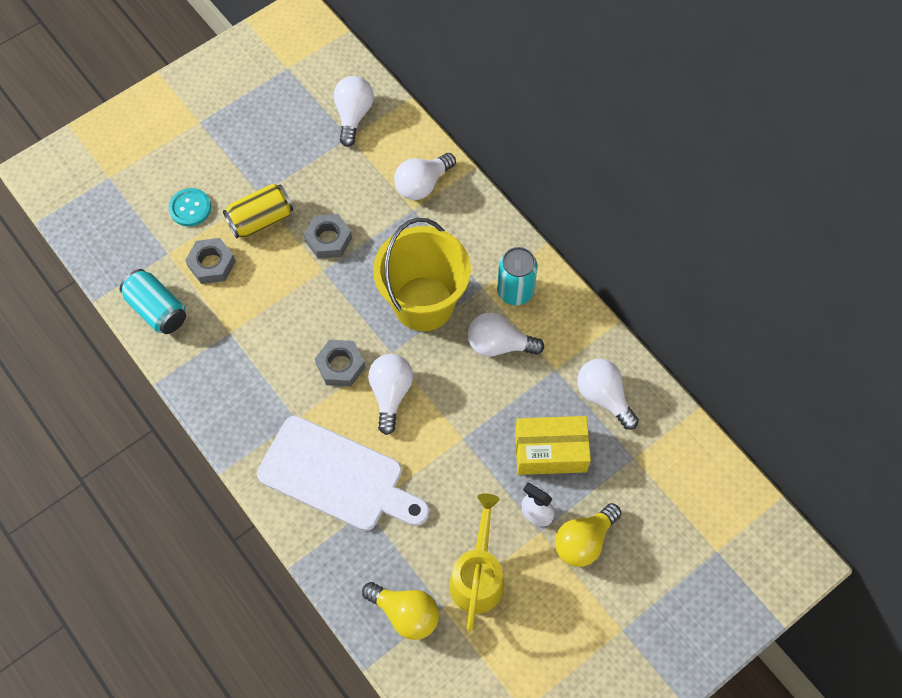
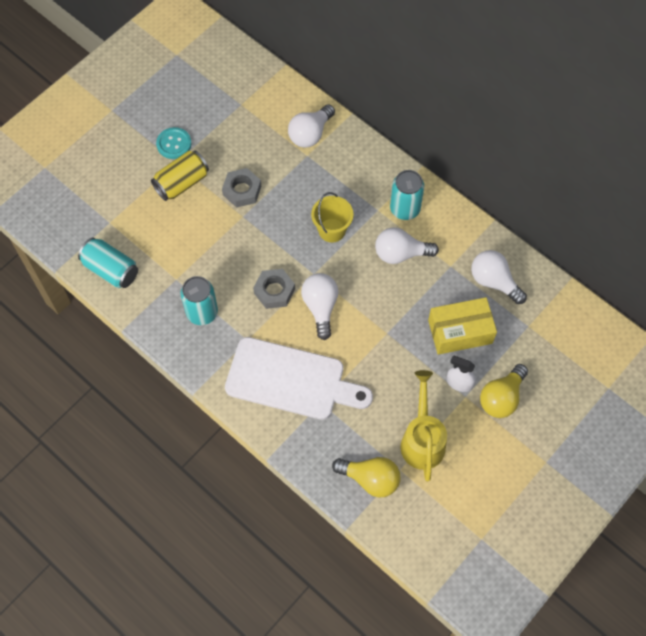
camera: 10 degrees left, 0 degrees up
turquoise button [169,188,211,227] -> turquoise button moved to [156,127,191,159]
grey nut [185,238,236,284] -> none
white light bulb [334,76,374,147] -> none
yellow bucket [373,218,471,331] -> yellow bucket [311,192,353,243], size x0.53
none -> turquoise can [180,276,218,325]

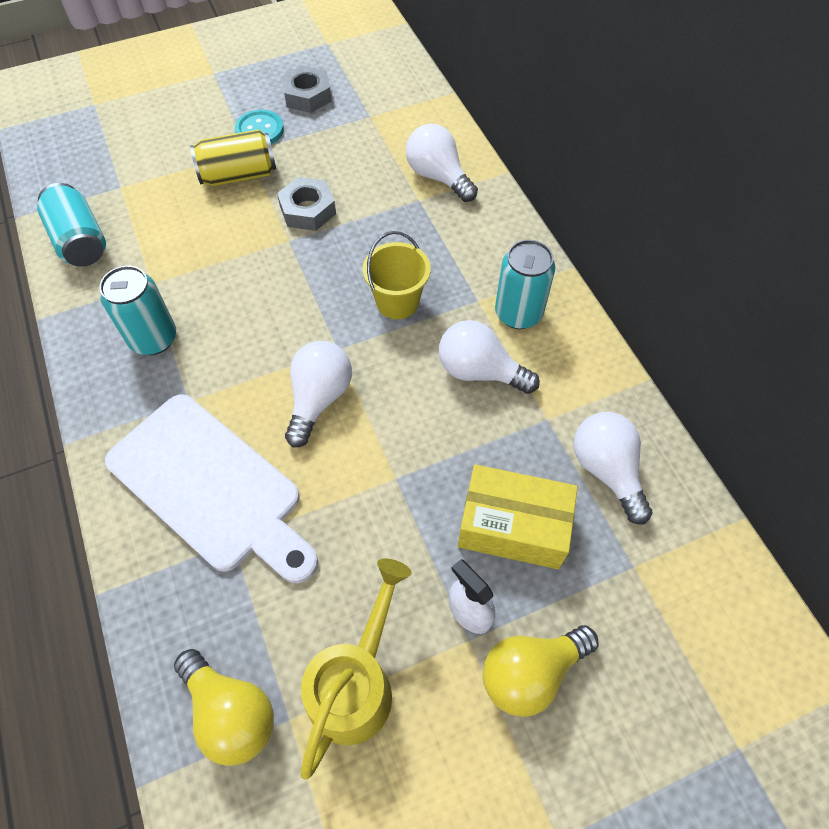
camera: 25 degrees right, 5 degrees down
grey nut [253,269,295,309] -> grey nut moved to [281,65,332,113]
white light bulb [288,104,335,148] -> white light bulb turned 75 degrees clockwise [406,124,478,202]

